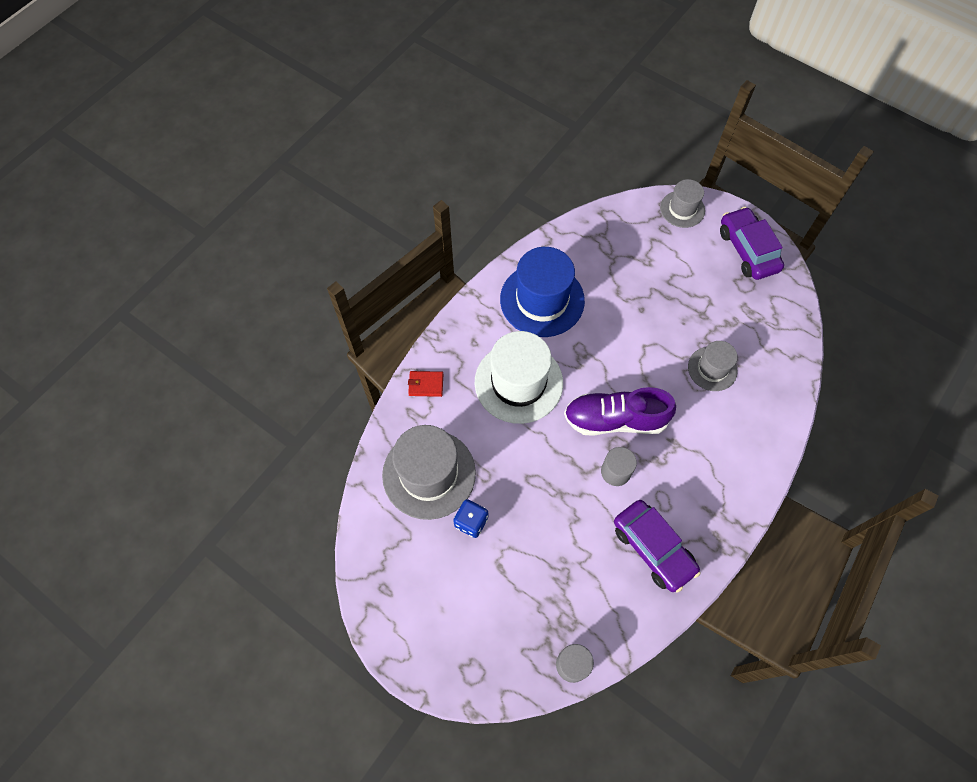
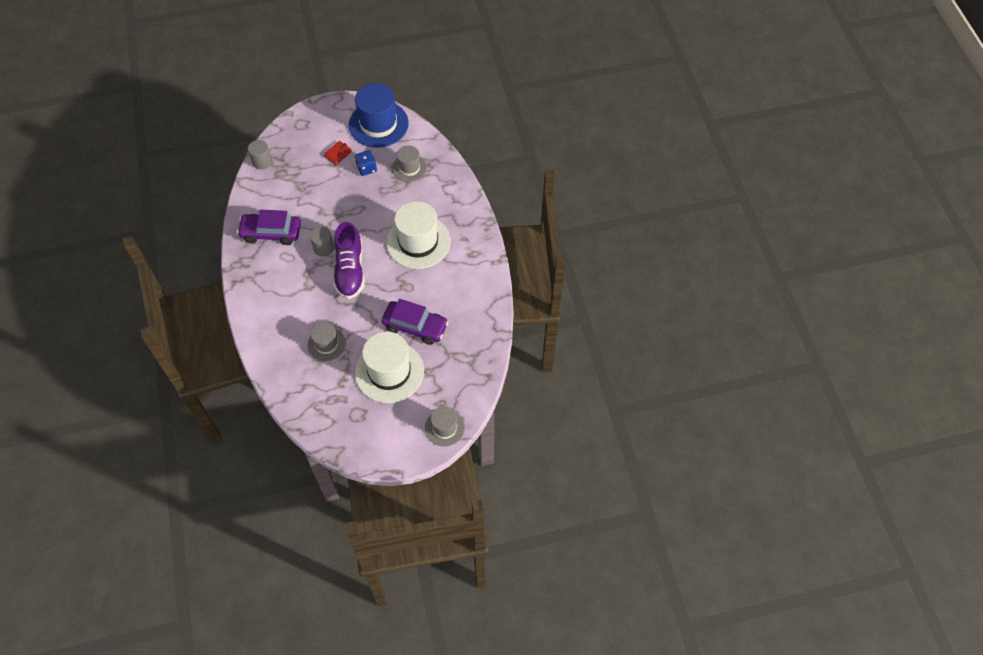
camera: 130 degrees right, 5 degrees down
grey hat [382,425,476,520] -> grey hat [392,145,427,182], size x0.56
red wallet [408,371,443,397] -> red wallet moved to [324,141,352,165]
blue hat [500,247,585,337] -> blue hat moved to [349,83,409,148]
purple shoe [564,387,676,436] -> purple shoe turned 135 degrees clockwise [333,222,365,299]
purple car [720,207,784,280] -> purple car moved to [382,299,449,345]
none -> white hat [355,332,424,403]

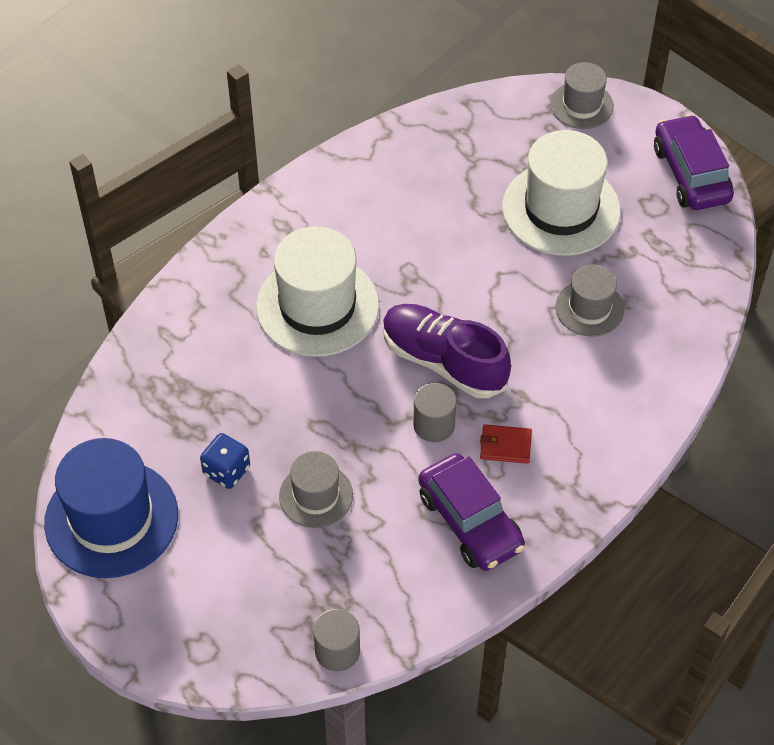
camera: 125 degrees left, 5 degrees down
red wallet [324,141,352,165] -> red wallet moved to [480,424,532,464]
purple shoe [333,222,365,299] -> purple shoe turned 105 degrees counterclockwise [383,304,511,398]
purple car [382,299,449,345] -> purple car moved to [654,114,734,210]
grey hat [392,145,427,182] -> grey hat moved to [279,451,353,528]

